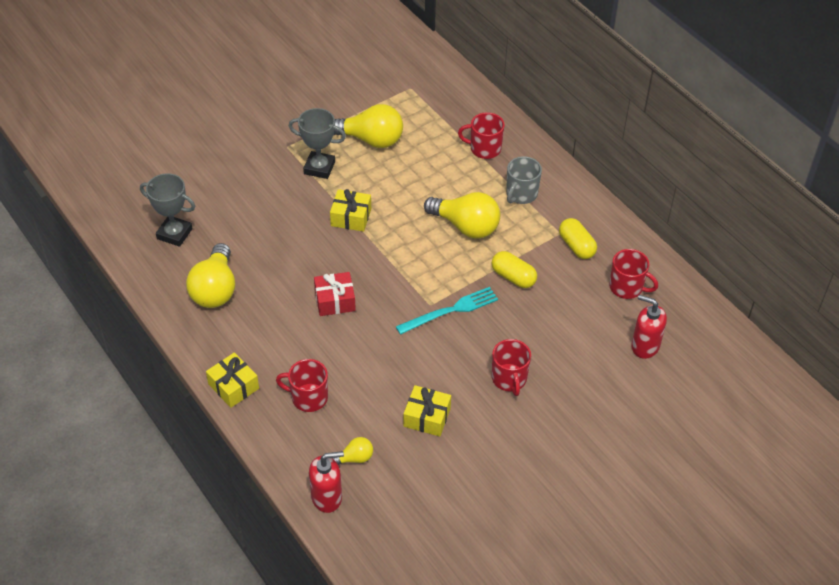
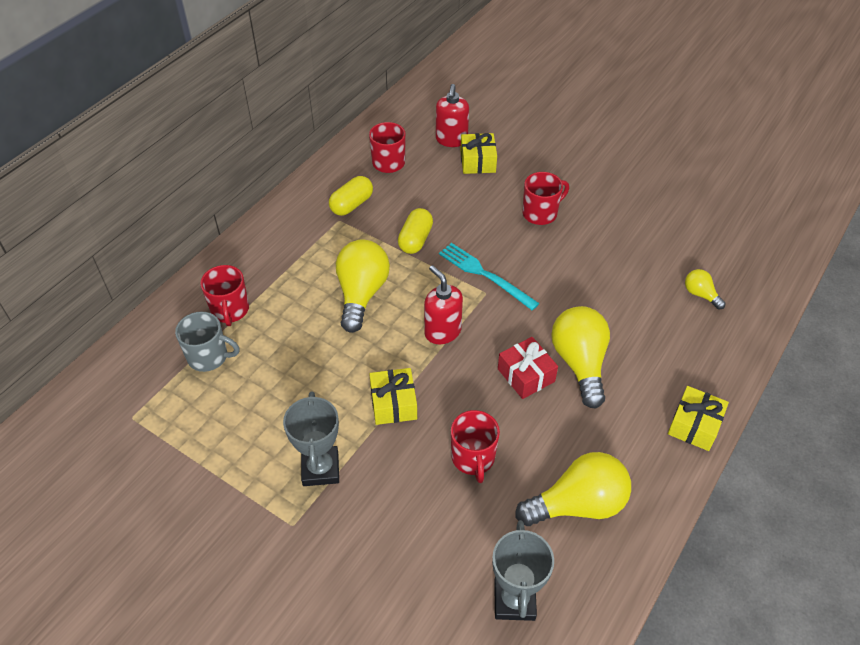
camera: 110 degrees left, 0 degrees up
red mug [276,359,328,412] -> red mug moved to [451,410,500,483]
red soap dispenser [309,451,344,513] -> red soap dispenser moved to [424,265,463,344]
yellow light bulb [333,104,403,148] -> yellow light bulb moved to [551,306,610,409]
yellow gift [403,385,451,437] -> yellow gift moved to [460,133,497,174]
grey mug [506,156,542,204] -> grey mug moved to [175,312,240,372]

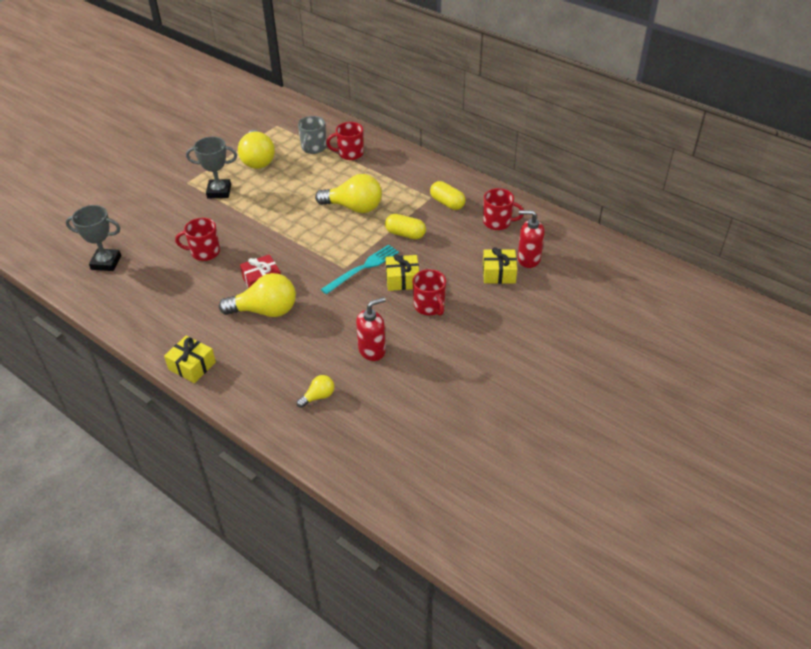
camera: 95 degrees right, 5 degrees down
yellow gift [369,368,417,425] -> yellow gift moved to [385,254,419,291]
red soap dispenser [424,265,463,344] -> red soap dispenser moved to [356,297,386,361]
yellow light bulb [516,452,631,526] -> yellow light bulb moved to [238,130,275,169]

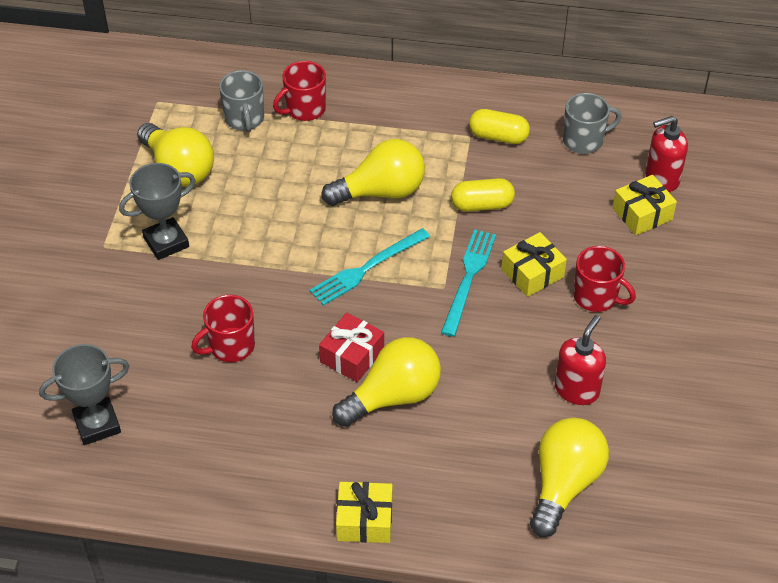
camera: 30 degrees left, 5 degrees up
yellow light bulb [296,375,334,408] -> yellow light bulb [530,418,609,537], size x2.03
red mug [483,188,524,230] -> grey mug [563,93,621,154]
none -> turquoise fork [310,228,430,306]

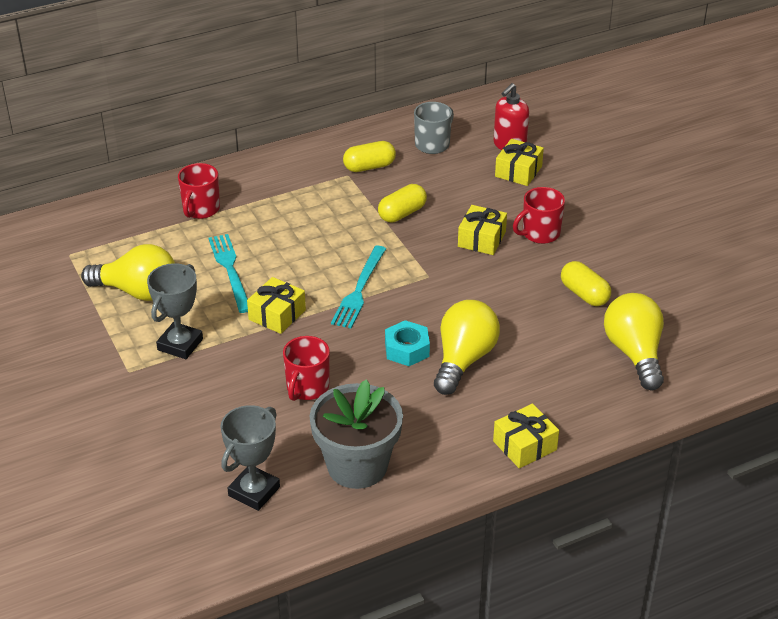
camera: 35 degrees left, 10 degrees down
grey mug [219,70,264,132] -> none
red gift [319,313,384,382] -> turquoise nut [385,320,430,366]
yellow light bulb [321,139,425,206] -> none
turquoise fork [441,229,496,337] -> turquoise fork moved to [208,234,248,313]
red soap dispenser [555,315,606,405] -> yellow capsule [561,261,611,306]
red mug [573,246,636,312] -> red mug turned 150 degrees clockwise [513,187,565,244]
none -> yellow gift [247,277,306,334]
none -> grey flower pot [310,379,403,489]

